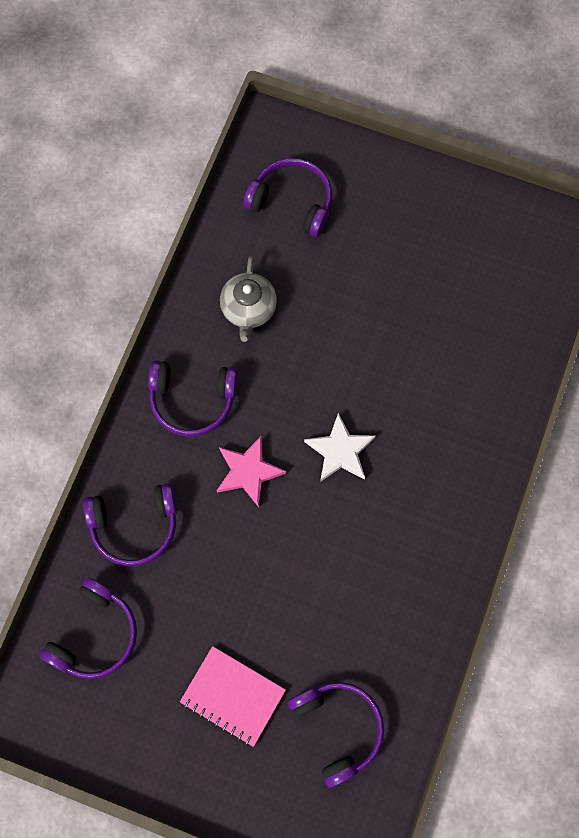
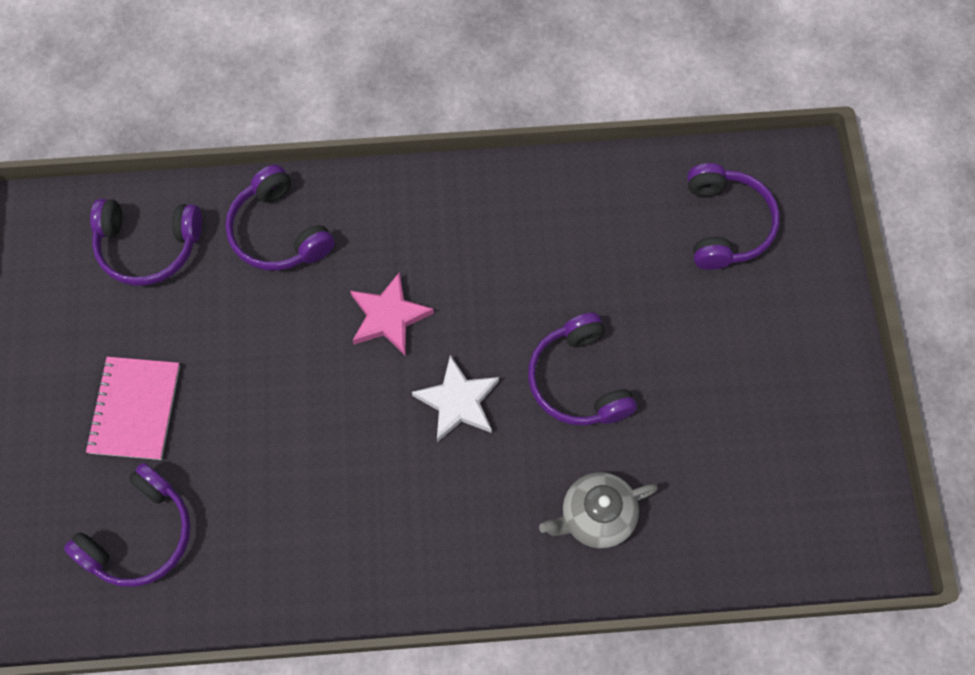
camera: 65 degrees right, 5 degrees down
purple headphones [148,360,238,437] -> purple headphones moved to [528,313,637,426]
grey teapot [220,256,277,342] -> grey teapot moved to [539,472,658,549]

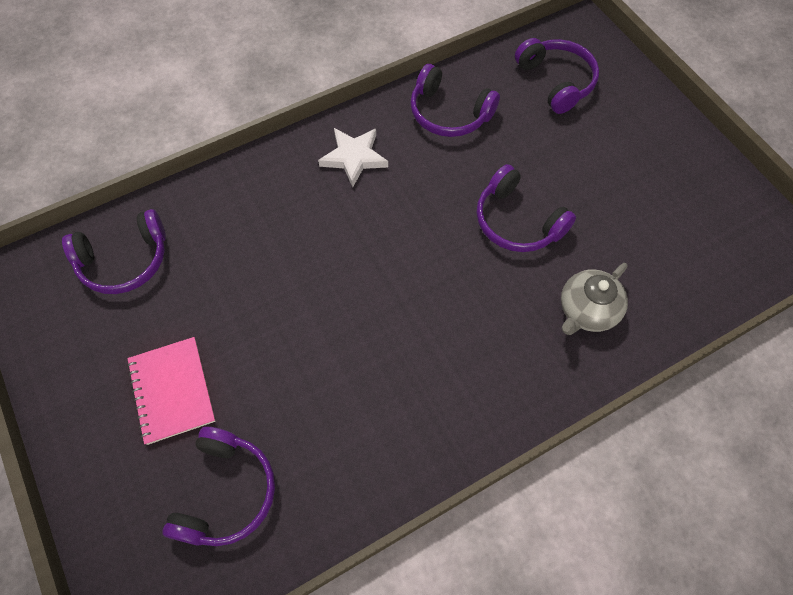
camera: 25 degrees left, 5 degrees down
purple headphones [225,165,335,271] -> purple headphones moved to [410,64,500,137]
pink star [350,272,434,356] -> none
white star [412,355,499,442] -> white star moved to [318,128,388,187]

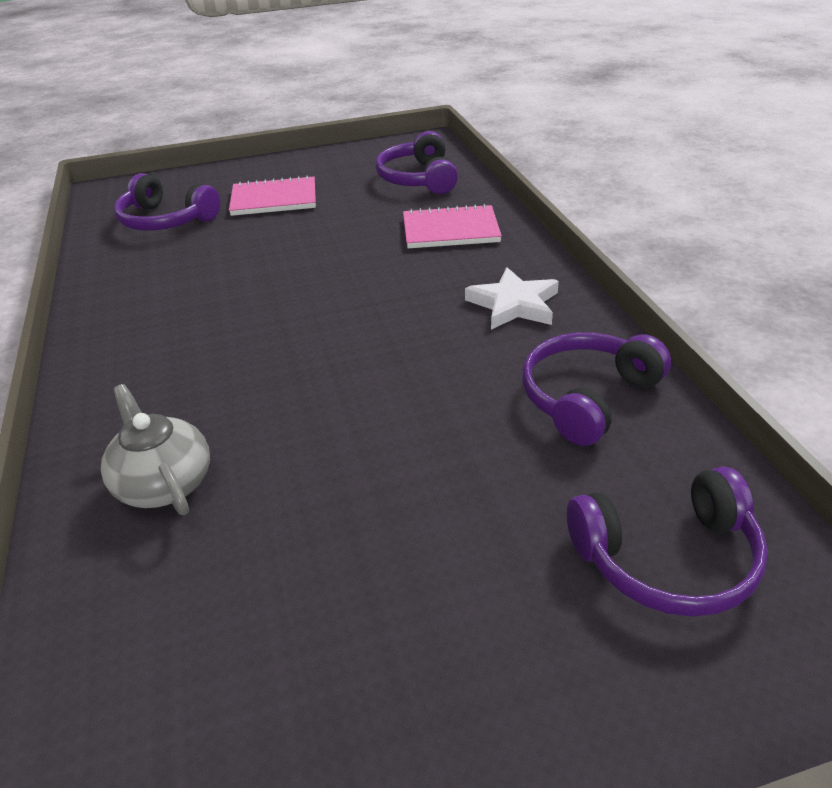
camera: 105 degrees right, 25 degrees down
purple headphones [477,164,576,252] -> none
none -> pink notebook [403,204,502,248]

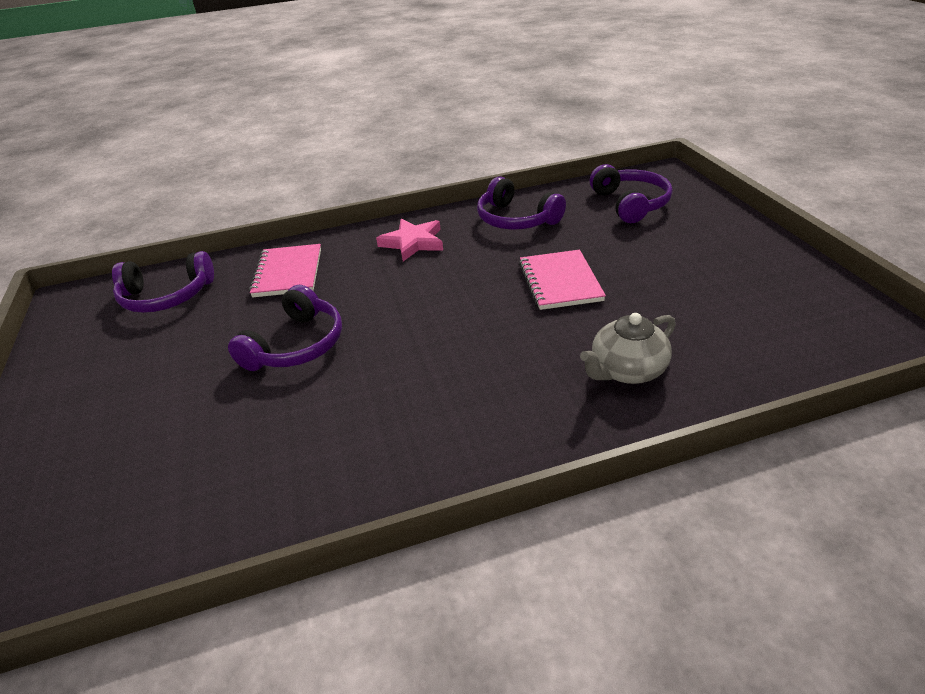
camera: 90 degrees left, 0 degrees up
purple headphones [114,173,220,231] -> purple headphones moved to [228,285,342,371]
pink notebook [229,175,316,216] -> pink notebook moved to [519,250,606,310]
white star [465,267,559,330] -> pink star [376,219,443,261]

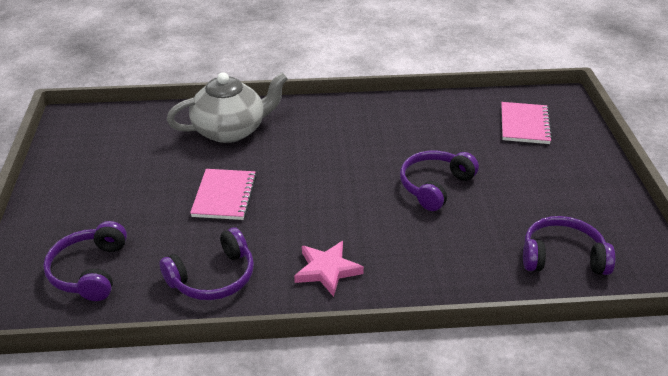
camera: 170 degrees left, 0 degrees up
pink notebook [249,244,321,297] -> pink notebook moved to [501,102,553,144]
purple headphones [477,176,566,230] -> purple headphones turned 90 degrees clockwise [159,227,254,300]
grey teapot [580,313,676,384] -> grey teapot [167,72,288,143], size x1.60

